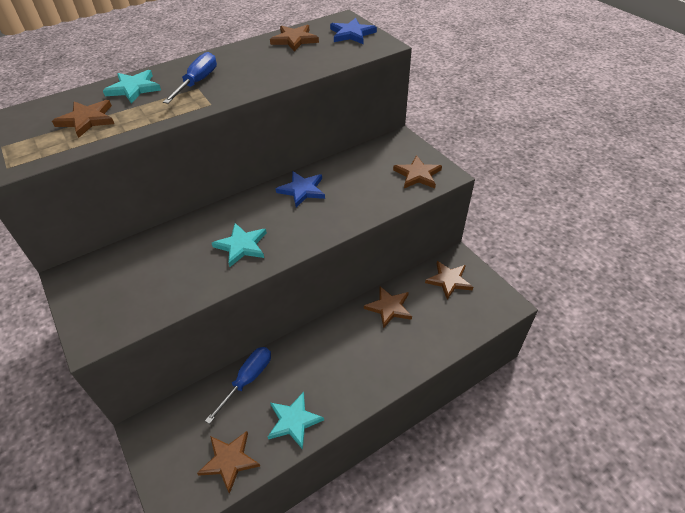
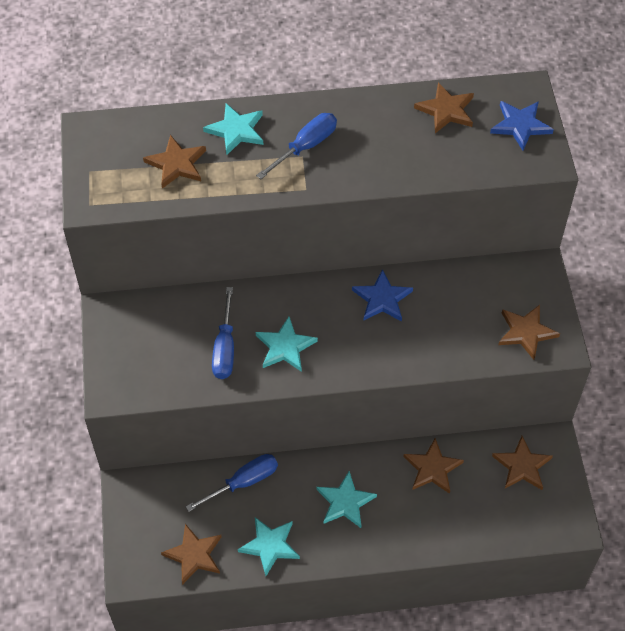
camera: 25 degrees right, 10 degrees up
none -> blue screwdriver [212,287,234,379]
none -> turquoise star [316,471,377,528]

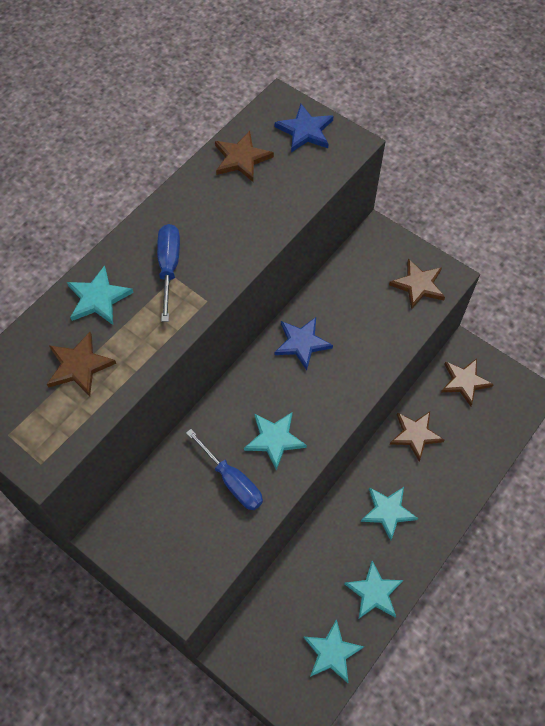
camera: 45 degrees left, 5 degrees up
brown star [161,524,221,585] -> turquoise star [303,619,364,683]
blue screwdriver [186,454,278,512] -> none

